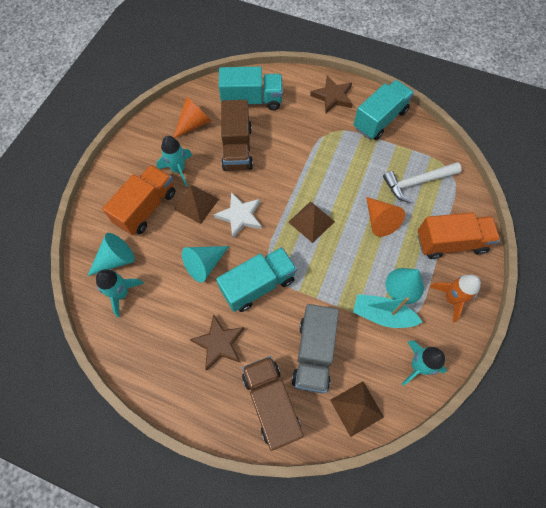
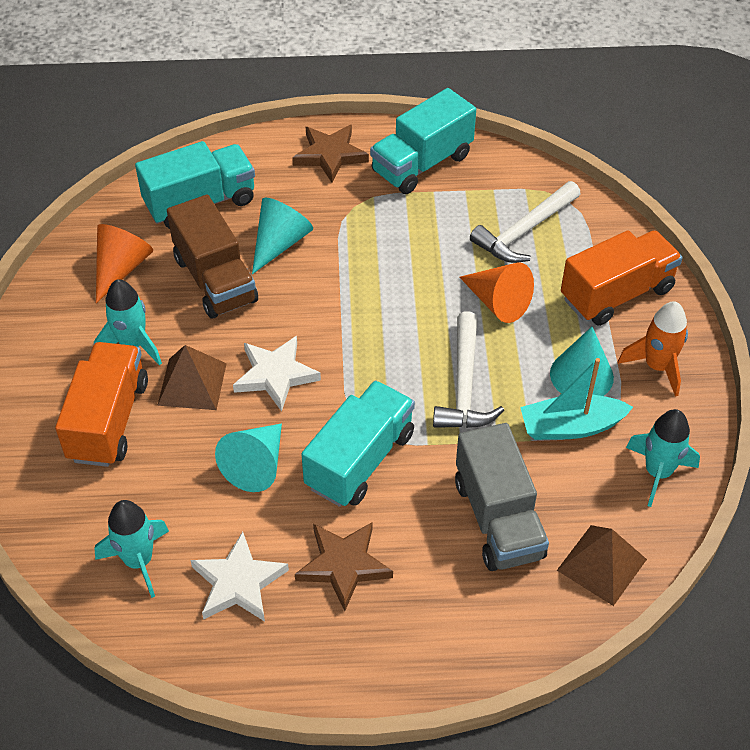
camera: 25 degrees left, 15 degrees down
turquoise cone [87,233,135,276] -> turquoise cone moved to [252,198,313,274]
brown truck [242,356,304,451] -> none
brown pyramid [288,201,335,243] -> none
turquoise truck [354,80,414,140] -> turquoise truck turned 150 degrees counterclockwise [370,88,476,194]
none -> white star [190,532,289,622]
none -> white hammer [433,311,504,428]

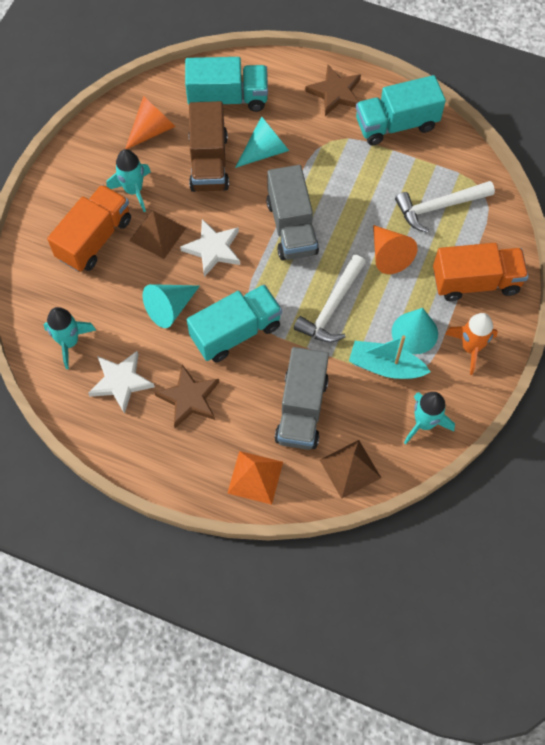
camera: 25 degrees right, 15 degrees up
none -> orange pyramid [227,451,283,505]
none -> grey truck [266,165,319,260]

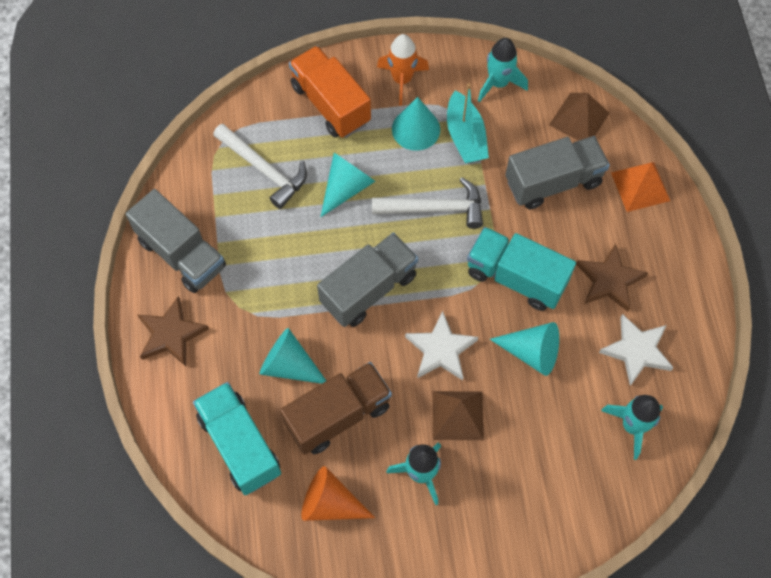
camera: 120 degrees left, 0 degrees up
orange truck [47,184,131,272] -> none
turquoise truck [356,75,446,146] -> grey truck [126,189,226,293]
orange cone [373,225,418,274] -> turquoise cone [320,153,375,217]

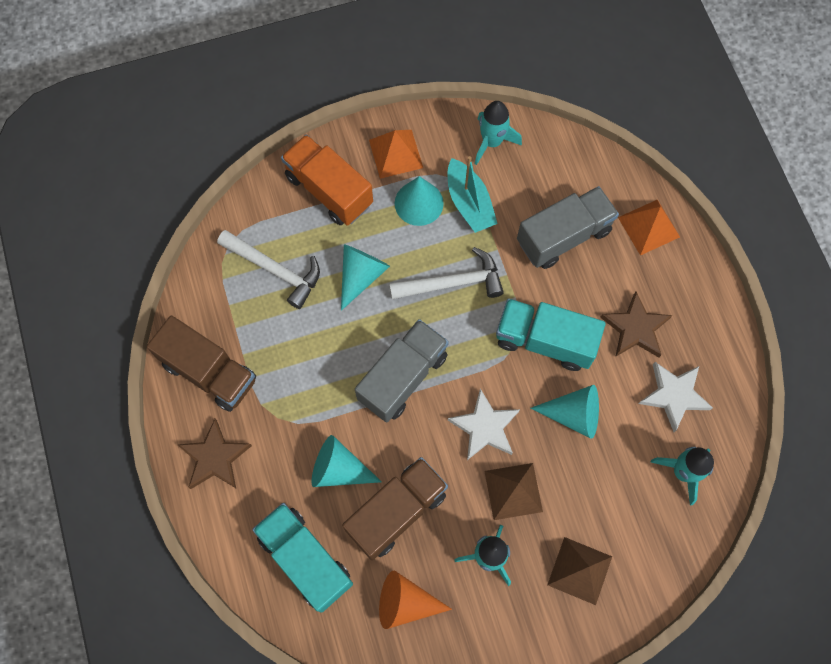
camera: 10 degrees left, 5 degrees up
grey truck [126,189,226,293] -> brown truck [147,316,256,412]
orange rocket [377,34,429,106] -> orange pyramid [369,130,423,179]
brown pyramid [549,93,609,141] -> brown pyramid moved to [547,537,612,605]

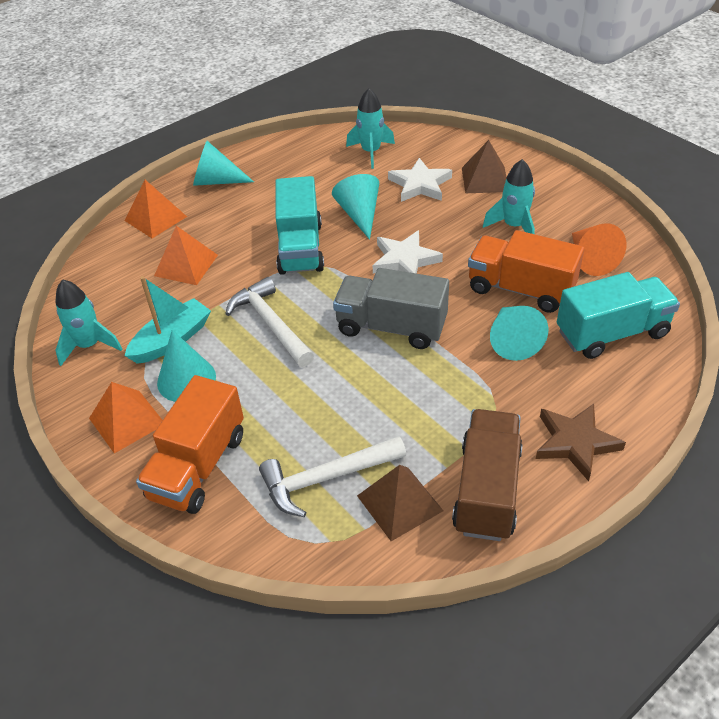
camera: 110 degrees left, 25 degrees down
white hammer [217,230,320,309] -> white hammer turned 120 degrees counterclockwise [259,436,406,517]
turquoise truck [252,503,353,613] -> turquoise truck turned 135 degrees counterclockwise [557,272,680,359]
turquoise cone [341,244,390,311] -> turquoise cone moved to [193,141,254,186]
brown truck [342,457,448,560] -> orange truck [468,230,584,313]
brown pyramid [485,463,543,520] -> brown pyramid moved to [357,465,443,541]
grey truck [517,186,619,269] -> orange pyramid [154,226,218,285]
brown star [600,292,673,357] -> none
white star [638,362,713,432] -> white star moved to [388,158,452,202]

